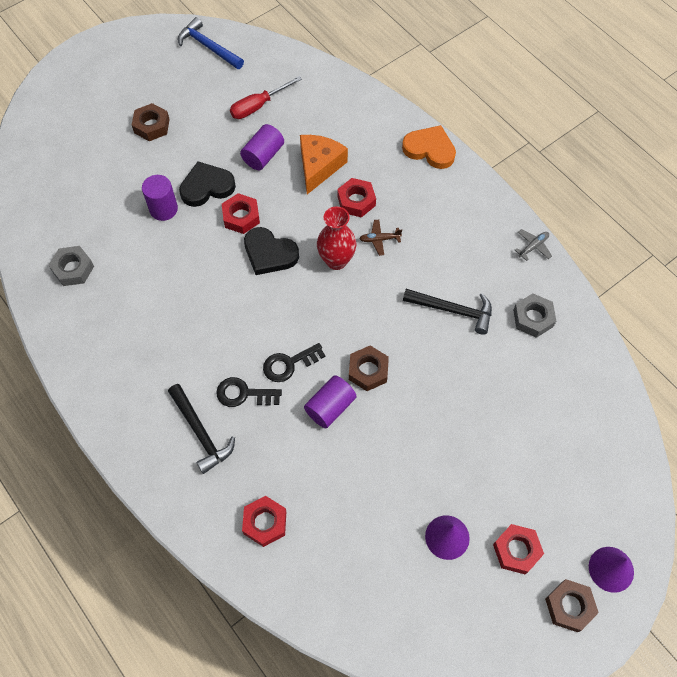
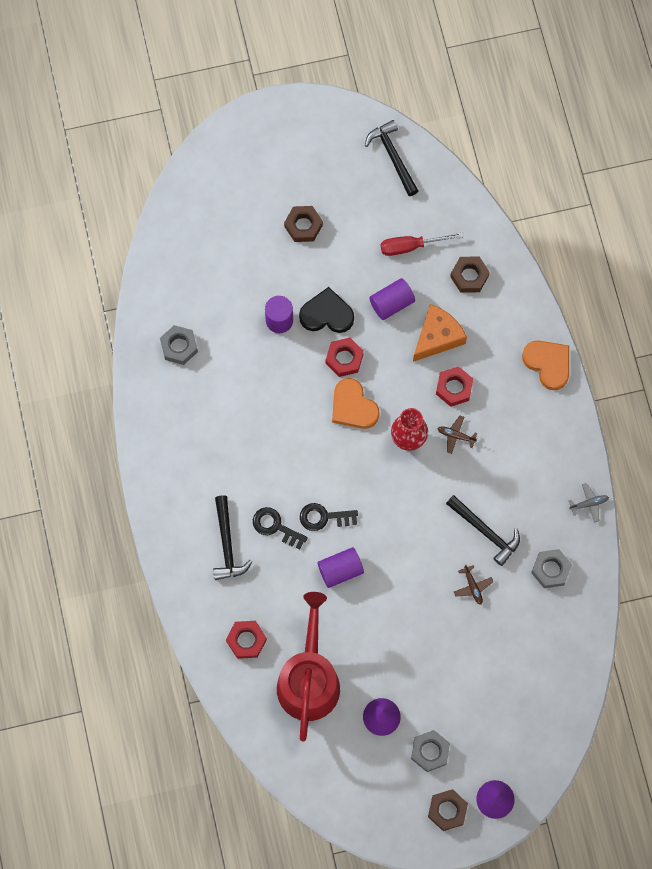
camera: 25 degrees right, 10 degrees up
blue hammer [178,17,244,69] -> black hammer [365,120,418,196]
black heart [244,227,299,275] -> orange heart [332,378,379,429]
brown nut [349,346,389,391] -> brown nut moved to [450,257,490,293]
red nut [493,524,544,575] -> grey nut [411,730,450,772]
none -> red watering can [277,592,340,742]
none -> brown plane [454,565,493,605]

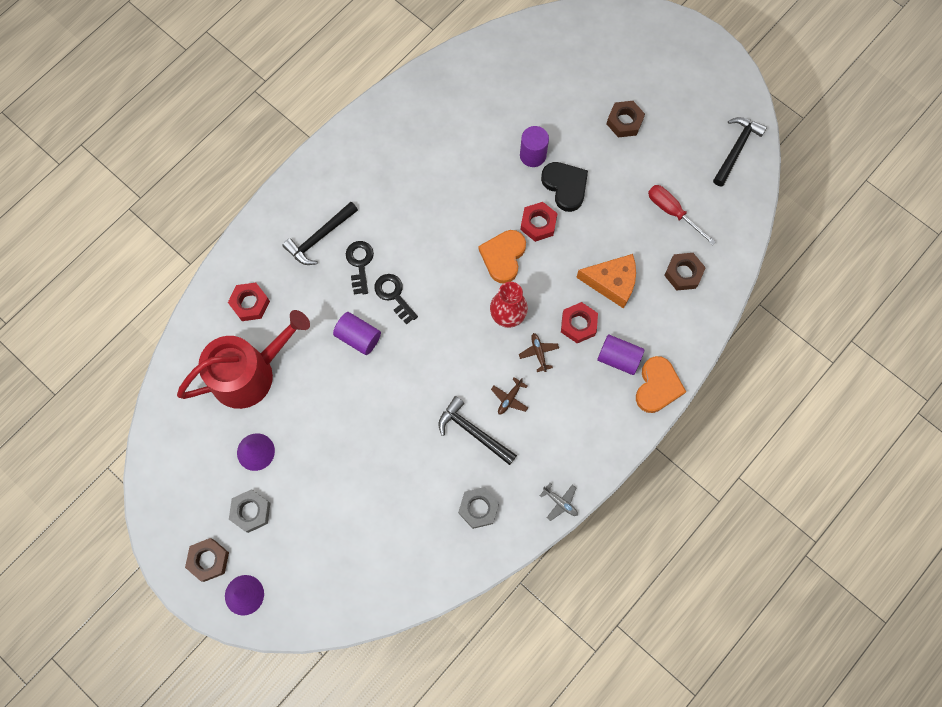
camera: 55 degrees right, 0 degrees up
grey nut [160,325,198,365] -> none
purple cylinder [369,278,415,320] -> purple cylinder moved to [597,334,644,375]
black hammer [446,495,520,566] -> black hammer turned 120 degrees clockwise [439,396,517,465]
brown plane [454,565,493,605] -> brown plane moved to [491,377,528,414]

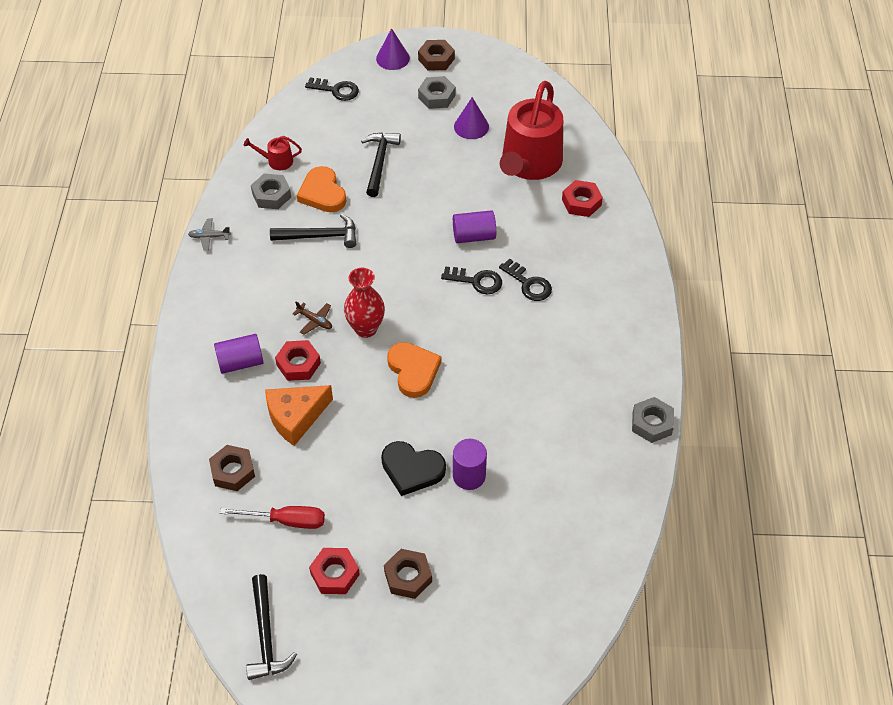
camera: 140 degrees right, 20 degrees down
black hammer [282,202,358,265] -> black hammer moved to [361,133,401,197]
brown plane [491,377,528,414] -> none
red nut [520,202,558,242] -> red nut moved to [309,548,360,594]
orange heart [636,356,686,413] -> orange heart moved to [297,166,346,212]
none -> red watering can [244,136,302,170]
none -> black key [305,78,359,101]
none -> grey nut [632,397,674,443]

